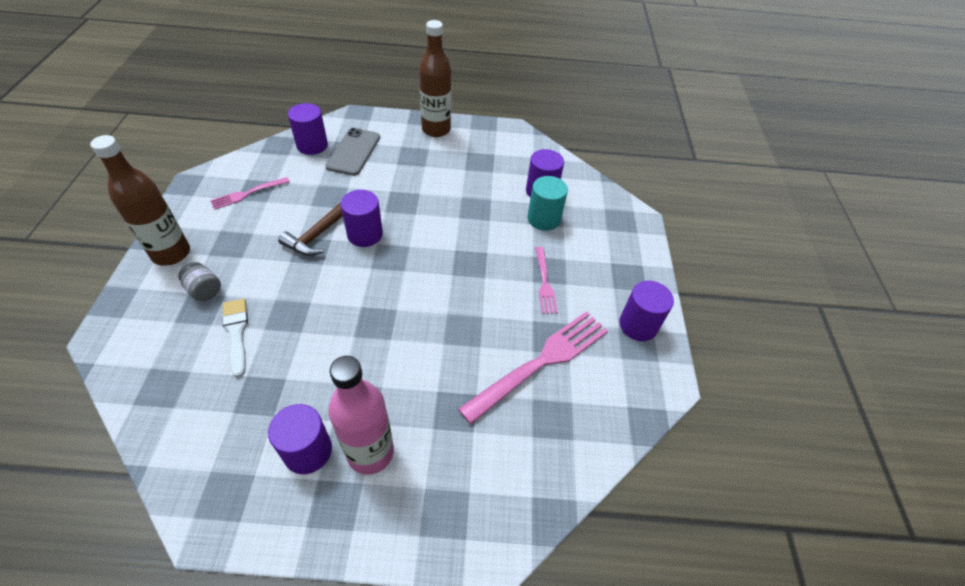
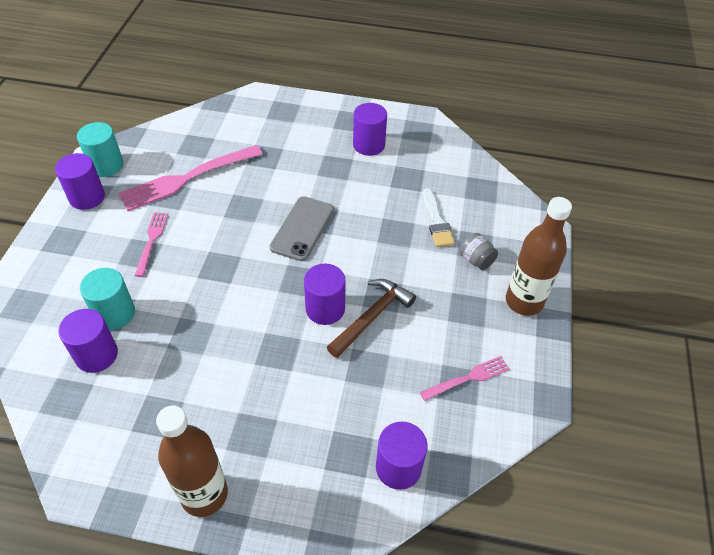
camera: 170 degrees left, 0 degrees up
grey phone [325,128,380,176] -> grey phone moved to [270,196,334,261]
pink bottle [328,356,394,475] -> none
none -> turquoise cylinder [77,122,124,177]

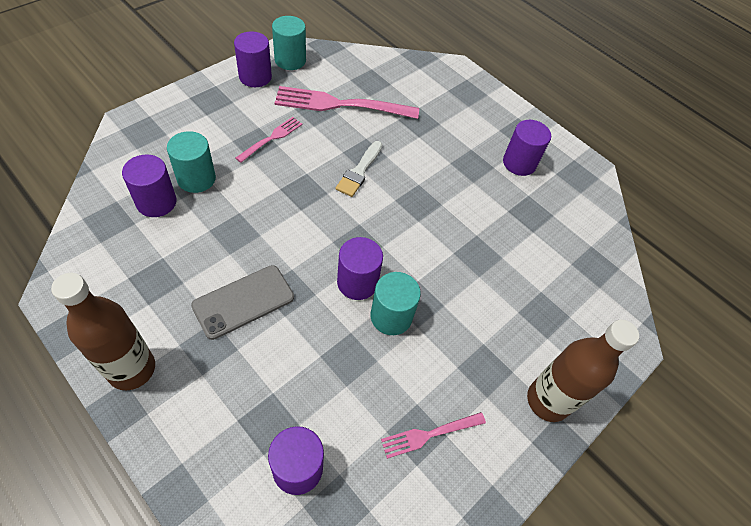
camera: 30 degrees right, 5 degrees up
grey phone [270,196,334,261] -> grey phone moved to [191,265,294,340]
brown hammer [327,279,416,358] -> turquoise cylinder [371,272,421,335]
pink fork [420,356,510,401] -> pink fork turned 150 degrees clockwise [381,412,486,459]
white brush [423,188,455,247] -> white brush moved to [335,141,382,197]
grey jar [460,233,498,270] -> none

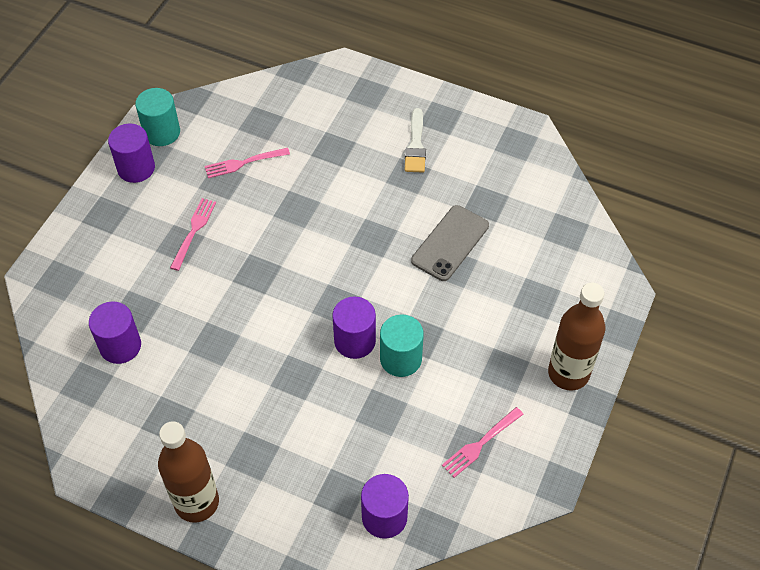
camera: 15 degrees left, 0 degrees up
turquoise cylinder [167,131,216,193] -> none
grey phone [191,265,294,340] -> grey phone moved to [411,205,489,281]
pink fork [275,86,419,119] -> pink fork [205,148,290,178], size x0.53
white brush [335,141,382,197] -> white brush moved to [405,108,426,173]
purple cylinder [503,120,551,176] -> none

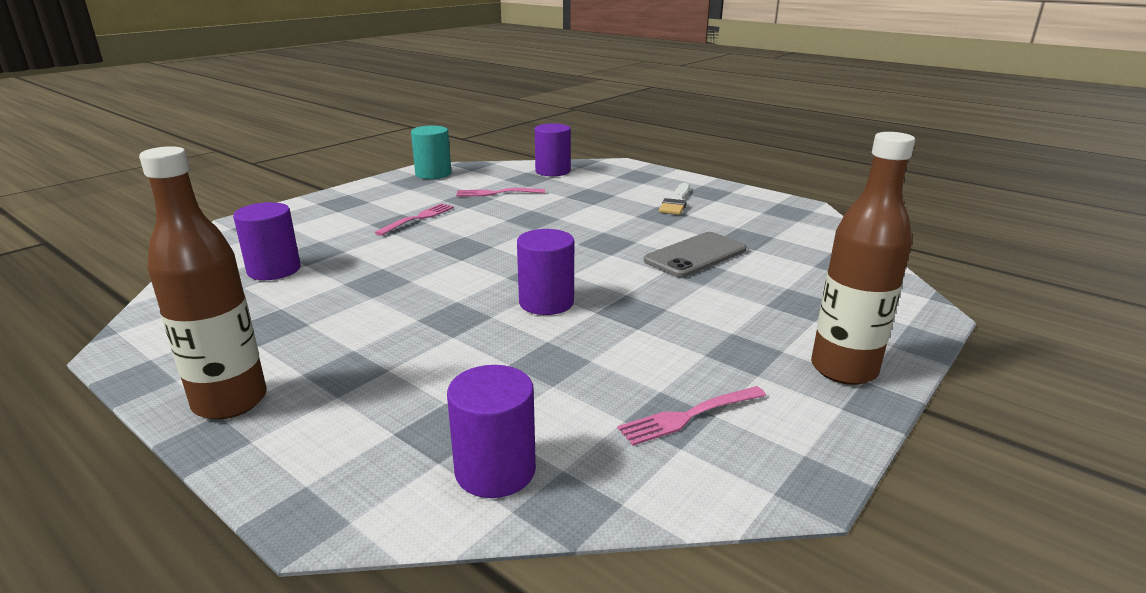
camera: 15 degrees right, 30 degrees down
purple cylinder [108,124,155,183] -> purple cylinder moved to [535,123,571,176]
turquoise cylinder [380,315,424,377] -> none

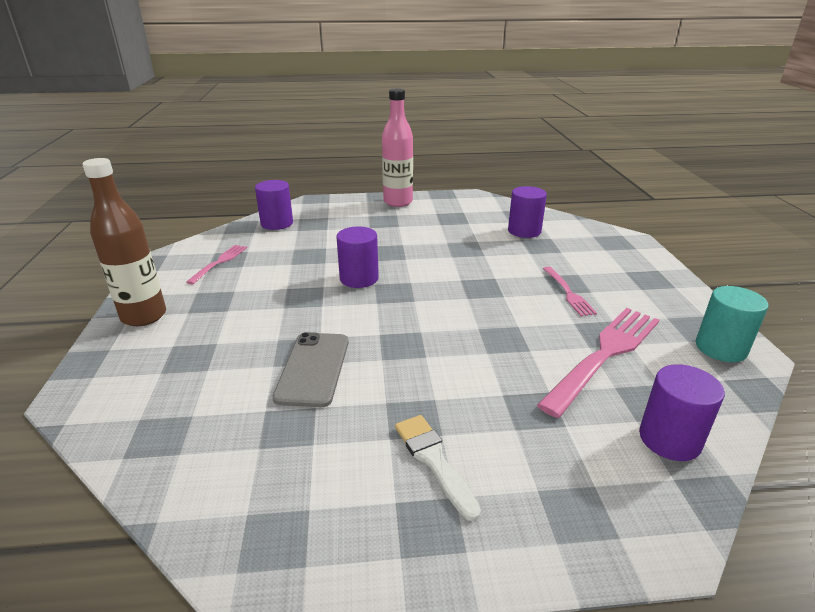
camera: 135 degrees right, 5 degrees up
brown bottle [139,146,267,419] -> pink bottle [382,88,413,207]
pink fork [456,188,545,197] -> pink fork [537,308,659,418], size x1.90

